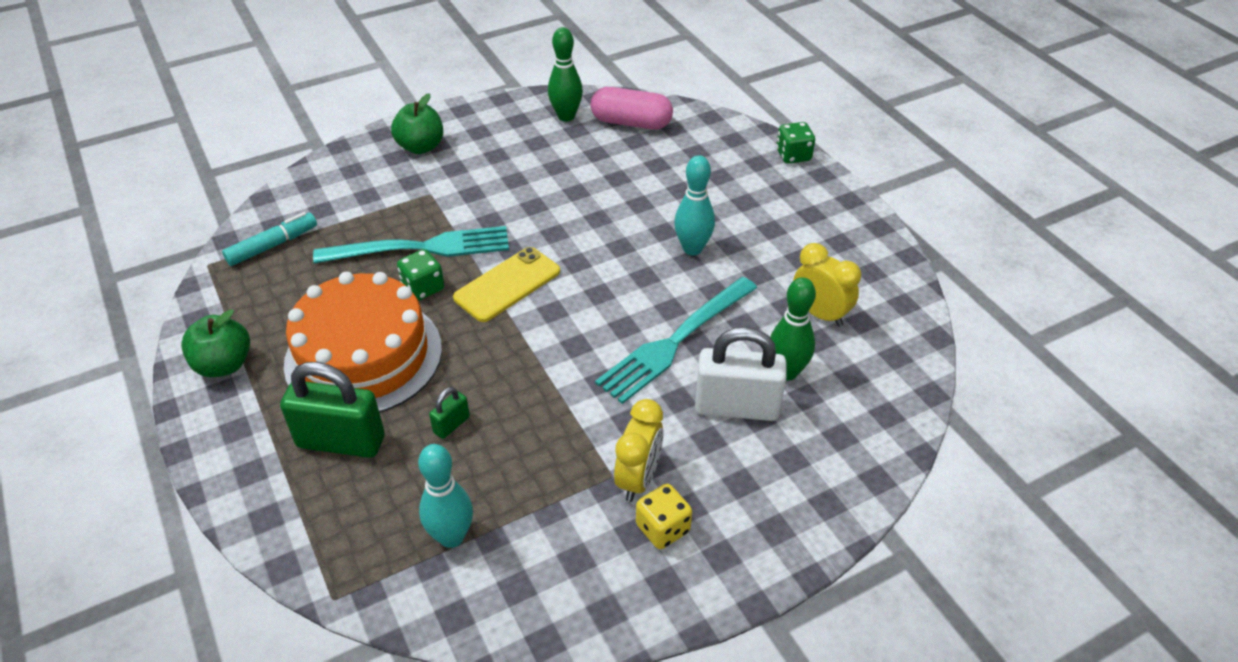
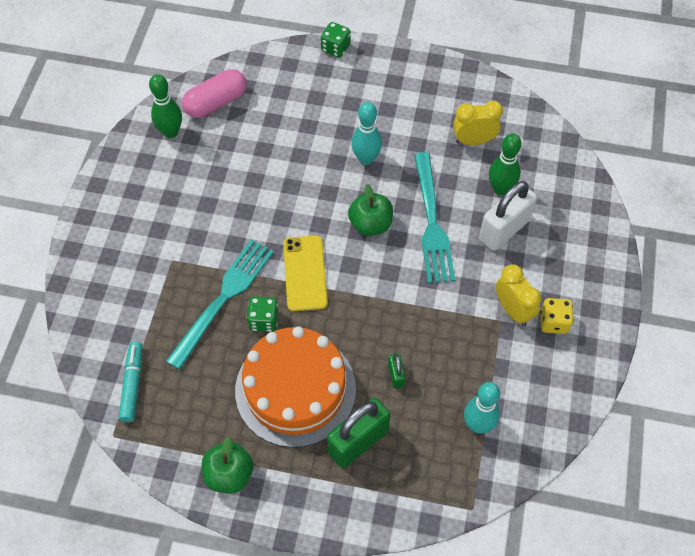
camera: 50 degrees left, 15 degrees up
green apple [391,93,443,154] -> green apple moved to [348,184,393,236]

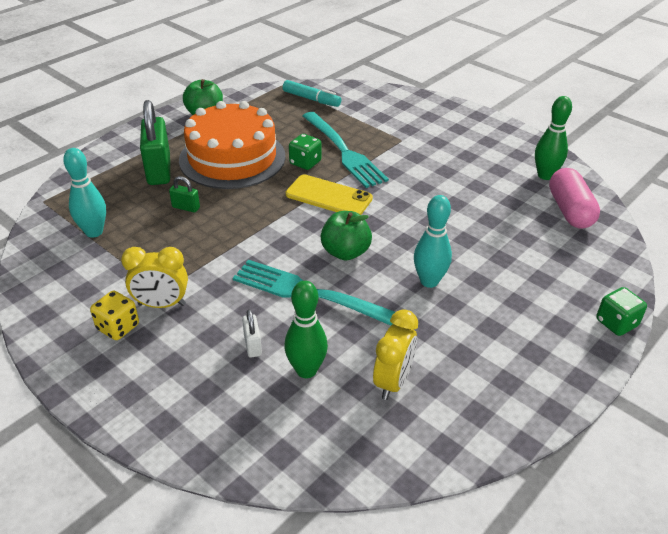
camera: 120 degrees right, 20 degrees down
white padlock [479,181,537,251] -> white padlock [242,309,262,357], size x0.46

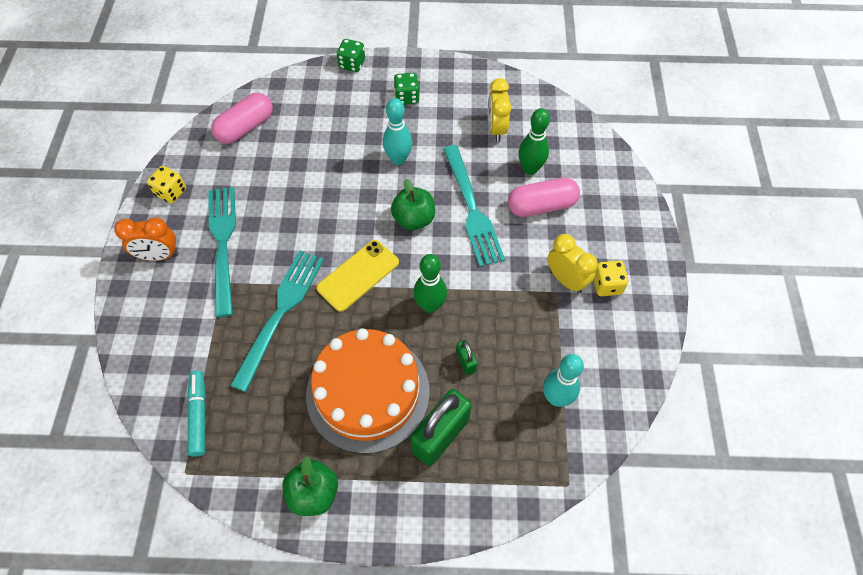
camera: 130 degrees left, 20 degrees up
white padlock [242,309,262,357] -> pink capsule [508,178,580,217]
yellow phone [286,174,373,215] -> yellow phone turned 60 degrees clockwise [316,240,399,312]
green dice [289,134,322,170] -> green dice moved to [394,73,420,105]
yellow clock [373,309,418,400] -> yellow clock turned 75 degrees counterclockwise [488,78,512,142]
green bowling pin [535,96,572,180] -> green bowling pin moved to [413,254,447,313]
none -> orange clock [114,217,179,261]
none -> yellow dice [147,166,186,204]
none -> turquoise fork [208,187,236,317]

